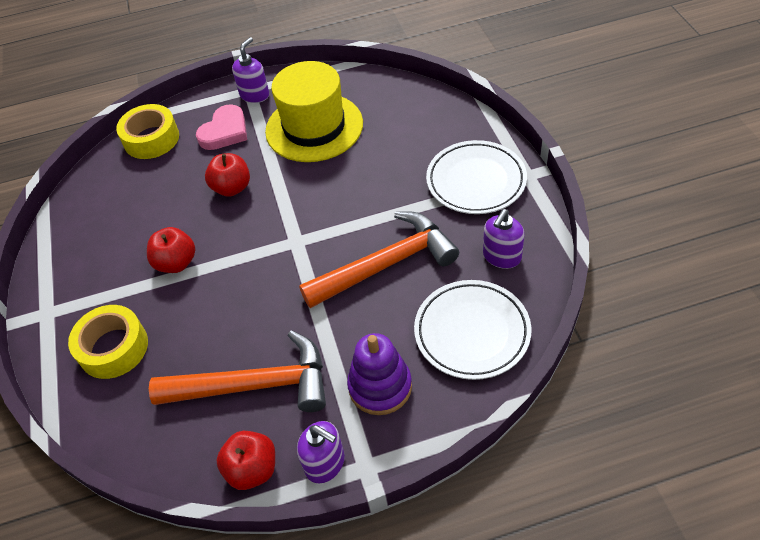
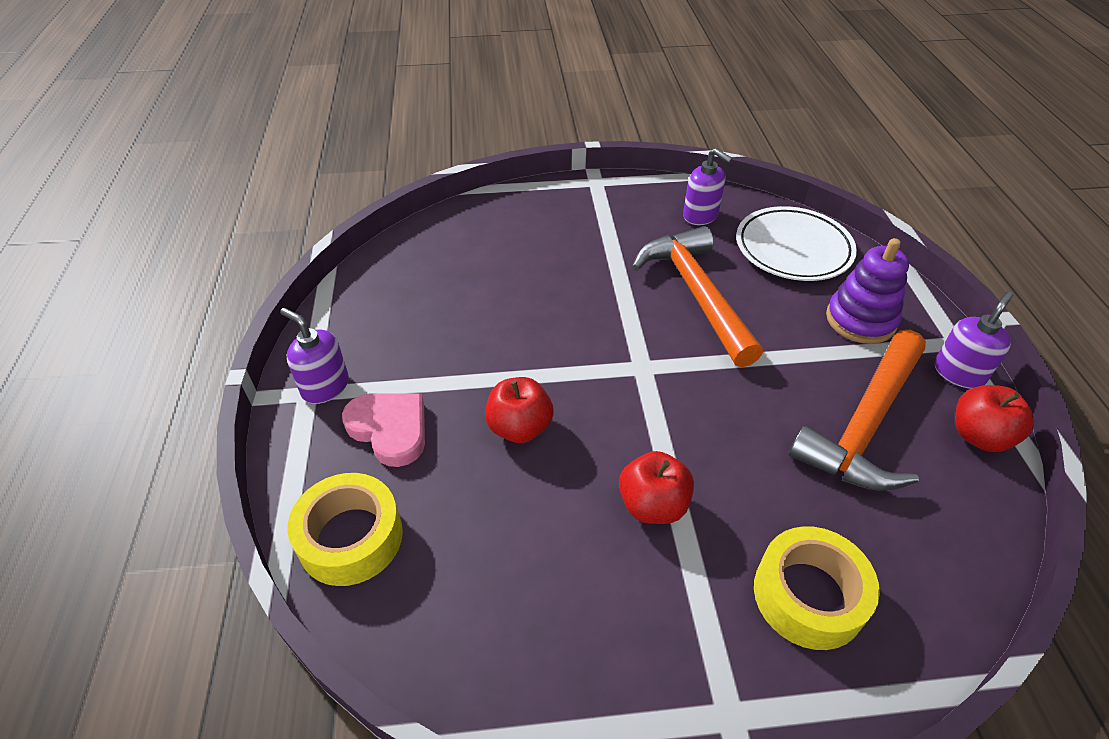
camera: 85 degrees left, 5 degrees down
orange hammer [149,330,326,412] -> orange hammer turned 150 degrees counterclockwise [789,330,926,491]
yellow hat [265,61,363,162] -> none
white plate [426,140,527,214] -> none

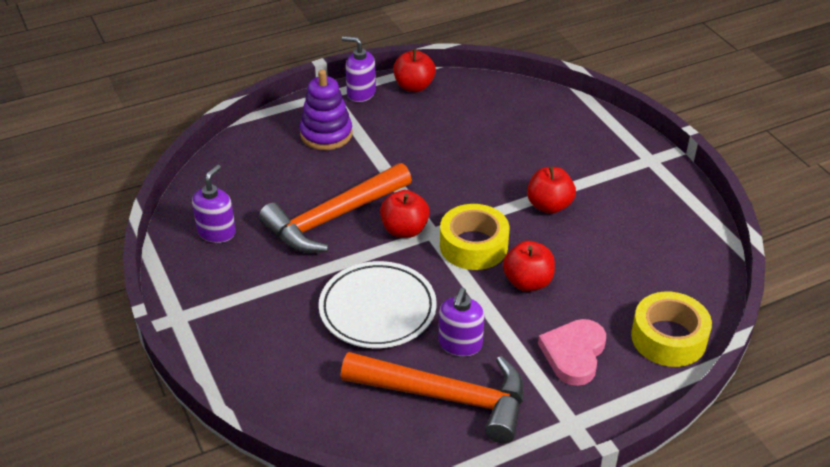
camera: 110 degrees left, 5 degrees down
purple soap dispenser [280,308,349,404] -> purple soap dispenser moved to [438,288,485,356]
white plate [736,206,857,281] -> white plate moved to [319,261,437,348]
yellow tape [754,526,880,650] -> yellow tape moved to [440,204,509,270]
orange hammer [789,330,926,491] -> orange hammer moved to [341,352,524,443]
none -> red apple [380,190,430,238]

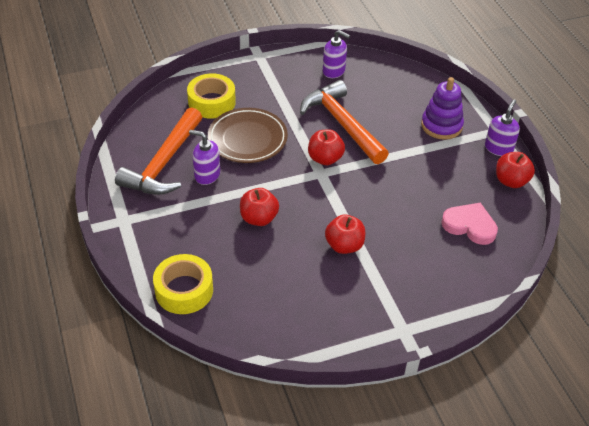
camera: 95 degrees right, 5 degrees up
white plate [319,261,437,348] -> brown plate [208,108,288,163]
yellow tape [440,204,509,270] -> yellow tape moved to [187,73,236,119]
pink heart [538,319,606,386] -> pink heart moved to [441,203,498,245]

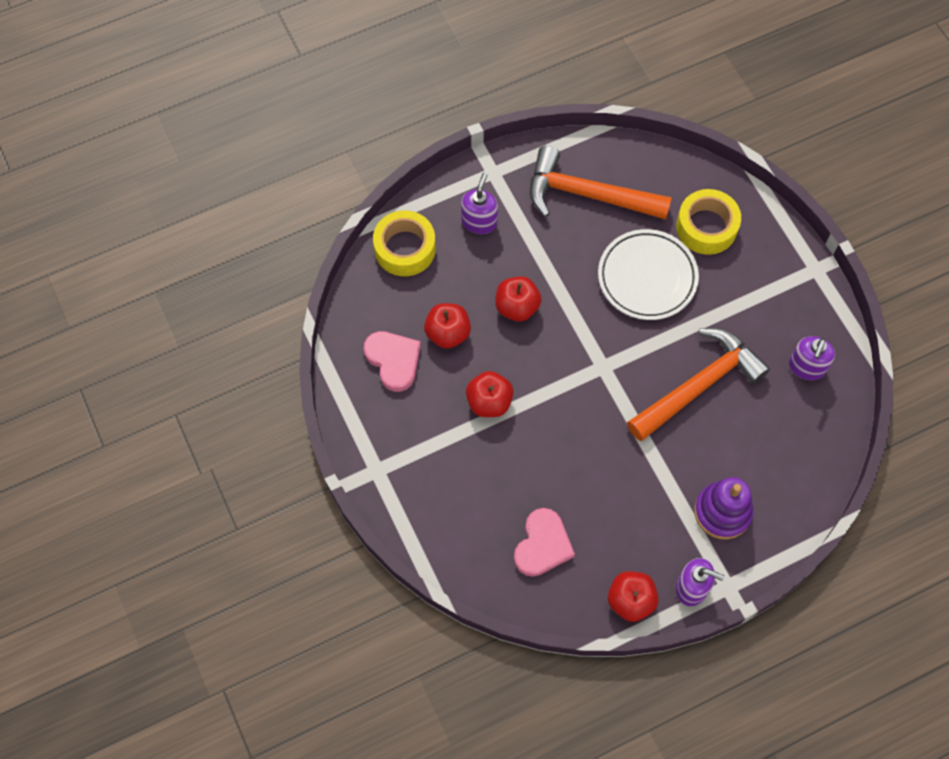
camera: 85 degrees right, 20 degrees up
purple soap dispenser [189,130,220,185] -> purple soap dispenser moved to [461,173,498,234]
brown plate [208,108,288,163] -> white plate [598,229,699,320]
red apple [308,129,345,165] -> red apple moved to [424,303,471,349]
none -> pink heart [364,331,421,392]

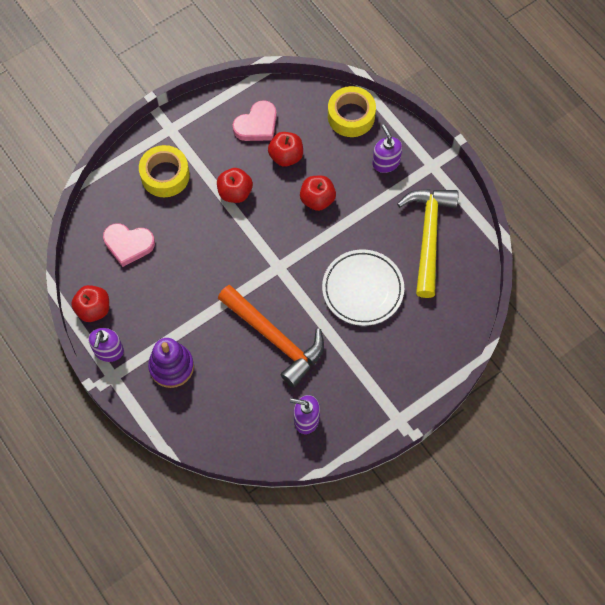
camera: 80 degrees right, 0 degrees up
purple soap dispenser [461,173,498,234] -> purple soap dispenser turned 120 degrees counterclockwise [372,124,402,173]
orange hammer [530,146,672,220] -> yellow hammer [397,189,459,298]
yellow tape [676,189,741,255] -> yellow tape moved to [139,145,190,197]

